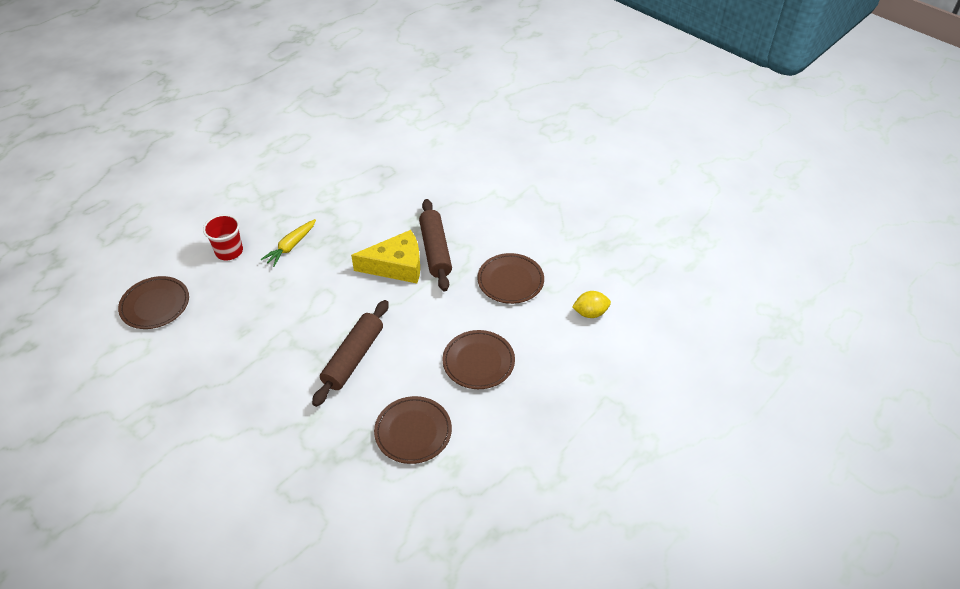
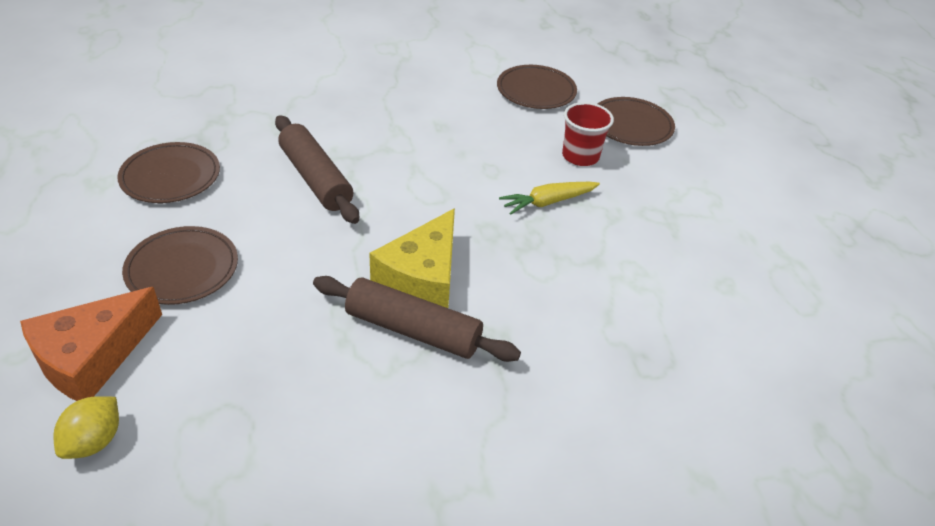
camera: 120 degrees right, 5 degrees down
yellow carrot [261,219,316,267] -> yellow carrot turned 90 degrees counterclockwise [499,182,600,215]
brown plate [477,253,544,304] -> brown plate moved to [597,97,675,146]
none -> orange cheese [20,287,162,401]

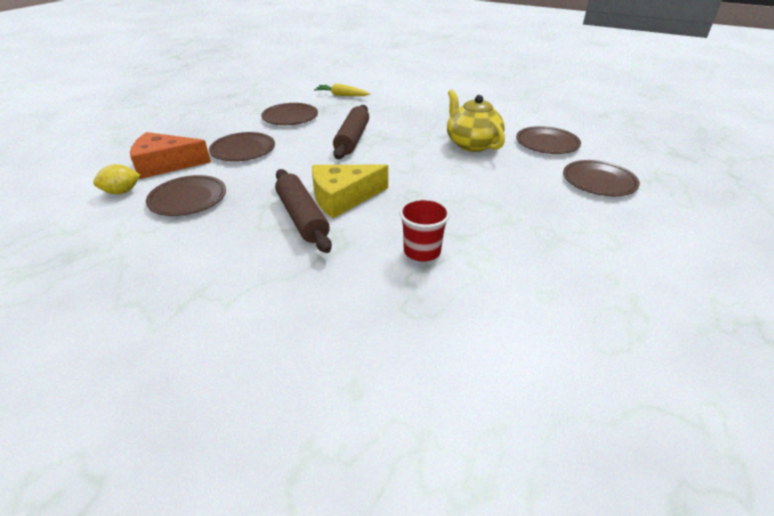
camera: 45 degrees right, 5 degrees down
yellow carrot [499,182,600,215] -> yellow carrot moved to [314,84,370,96]
red cup [562,102,614,166] -> red cup moved to [399,198,450,261]
none -> brown plate [146,175,226,216]
none -> yellow teapot [447,89,505,152]

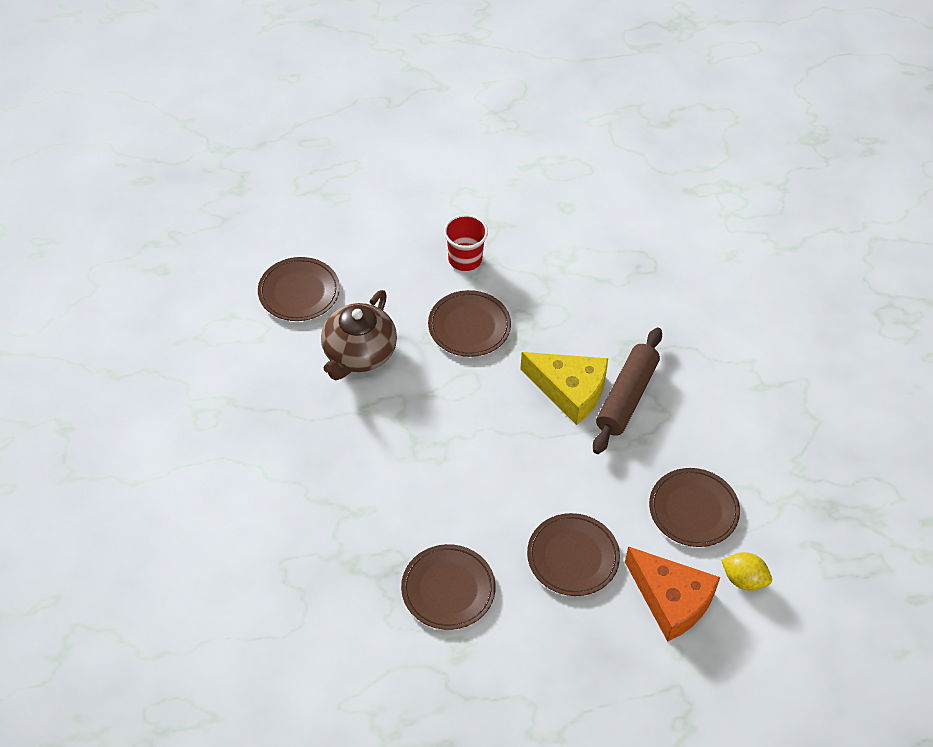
camera: 130 degrees left, 15 degrees up
yellow carrot [314,84,370,96] -> none
brown rolling pin [333,105,369,159] -> none
red cup [399,198,450,261] -> red cup moved to [444,214,488,271]
yellow teapot [447,89,505,152] -> brown teapot [321,290,397,380]
brown plate [563,160,640,196] -> brown plate moved to [428,290,511,357]

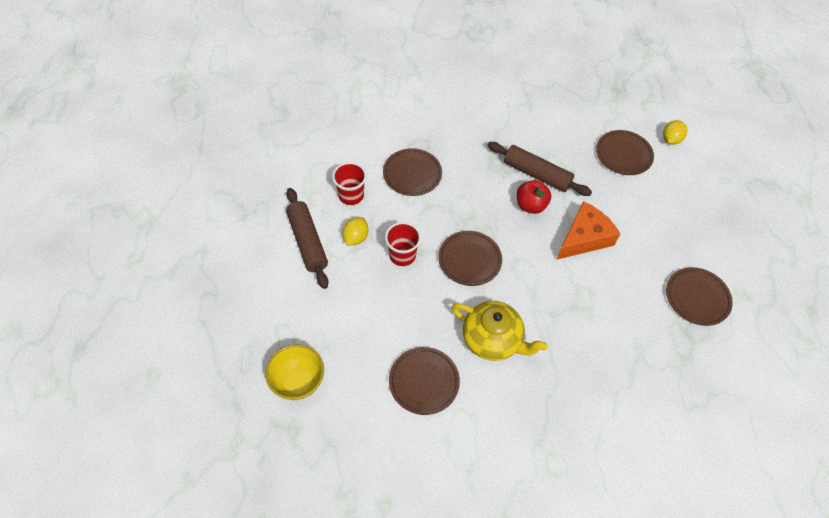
camera: 85 degrees left, 5 degrees up
brown teapot [321,290,397,380] -> yellow teapot [452,301,548,361]
yellow cheese [520,352,608,425] -> red apple [517,180,551,214]
brown plate [527,513,620,596] -> brown plate moved to [383,148,442,196]
orange cheese [625,546,720,642] -> orange cheese moved to [556,201,620,260]
none -> yellow bowl [265,344,324,400]
none -> brown rolling pin [286,188,328,289]
none -> red cup [332,162,367,205]
none -> yellow lemon [342,217,368,246]

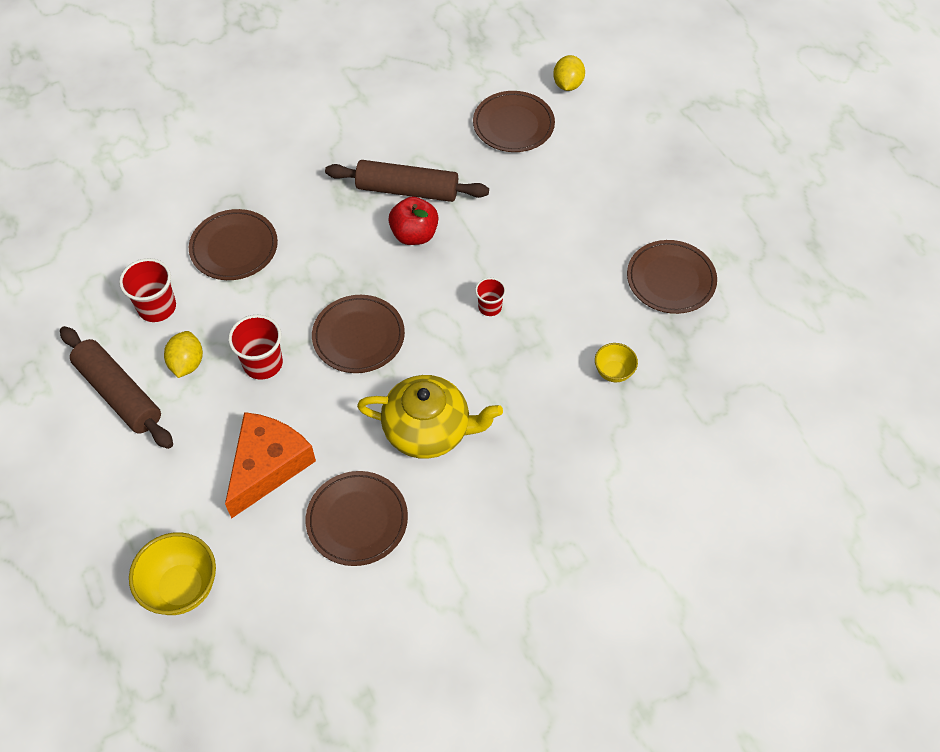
camera: 20 degrees left, 0 degrees up
orange cheese [556,201,620,260] -> orange cheese moved to [225,412,316,519]
none -> red cup [475,278,506,316]
none -> yellow bowl [595,343,638,382]

